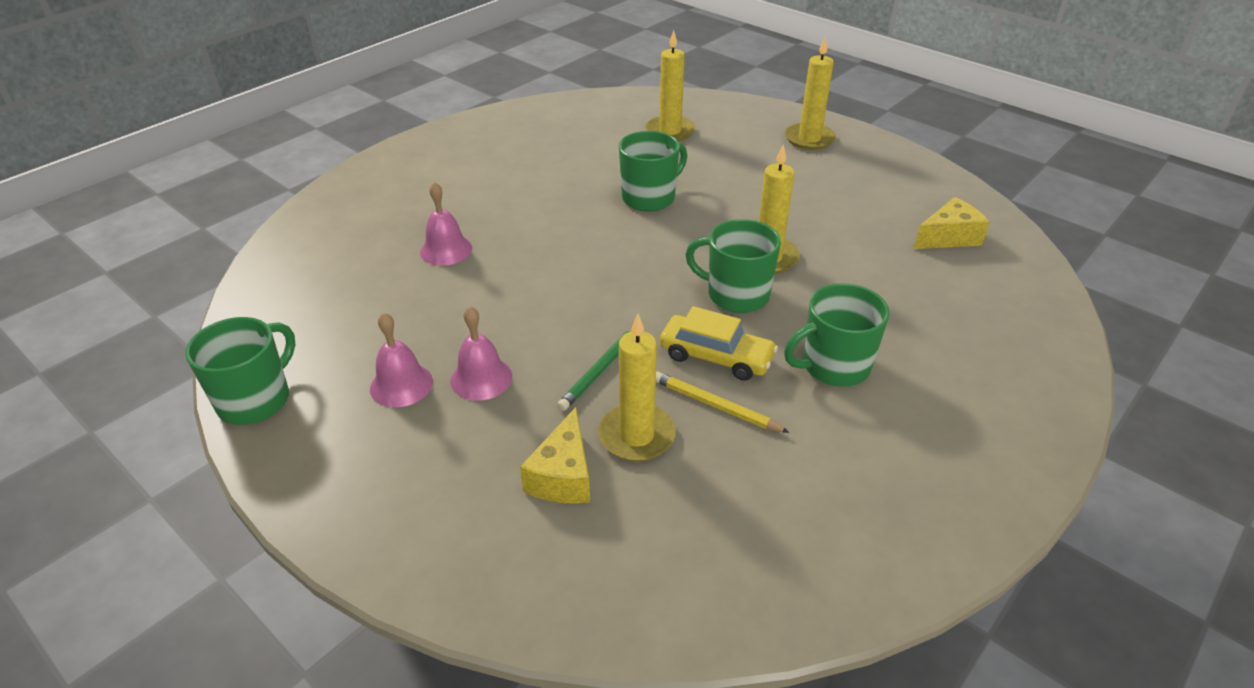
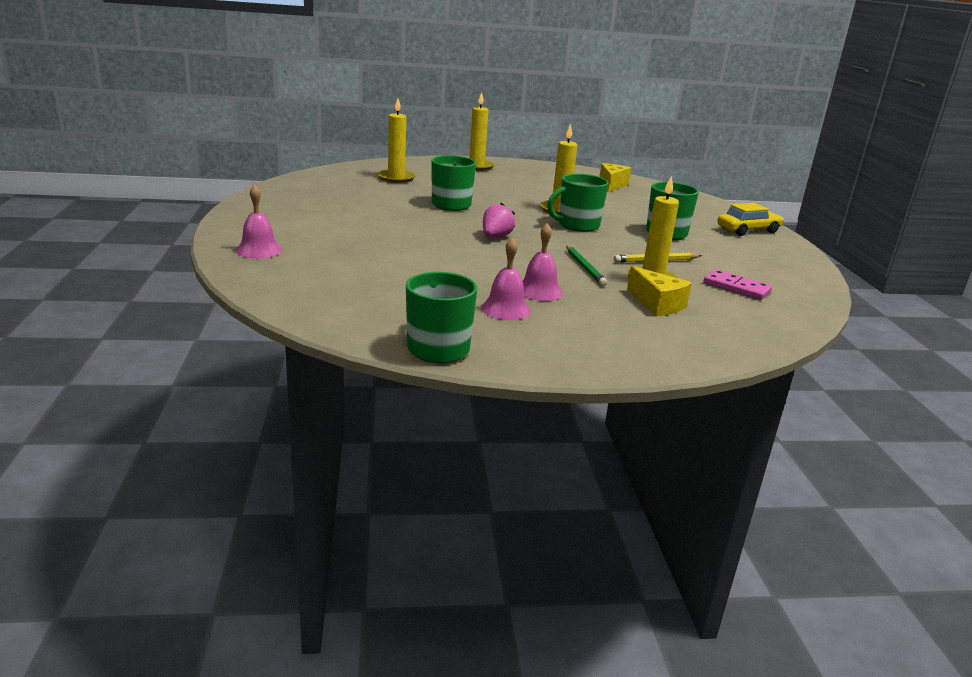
camera: 50 degrees left, 15 degrees down
pink bell [420,182,472,265] -> pink bell moved to [236,185,282,259]
yellow car [660,306,778,381] -> yellow car moved to [717,203,784,236]
none -> pink strawberry [483,203,515,238]
none -> pink domino [703,269,772,300]

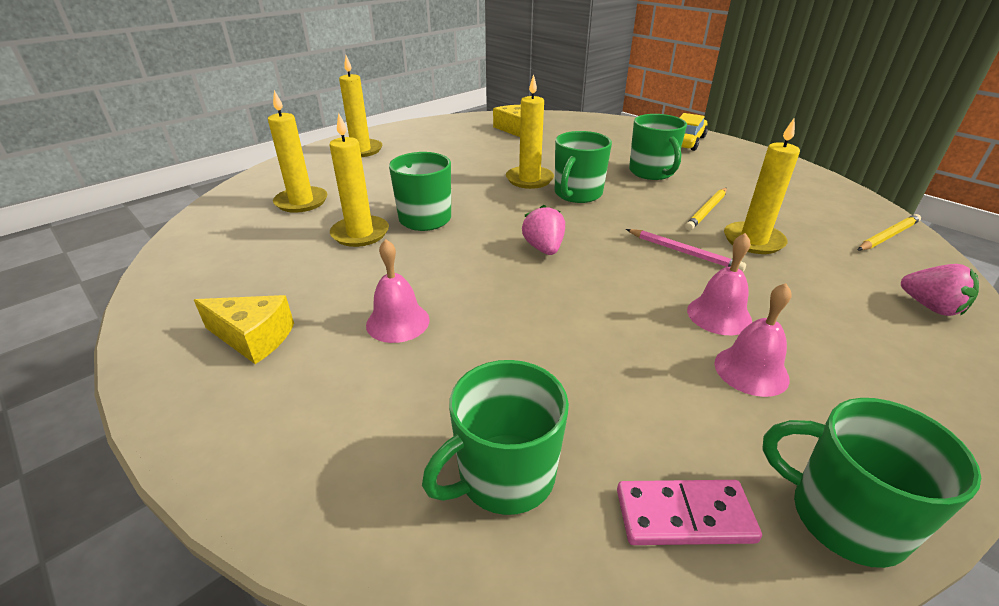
camera: 35 degrees left, 10 degrees up
pink bell [236,185,282,259] -> pink bell moved to [366,239,430,343]
green pencil [566,245,608,286] -> pink pencil [626,229,746,272]
yellow cheese [627,266,692,316] -> yellow cheese moved to [194,295,294,364]
pink domino [703,269,772,300] -> pink domino moved to [617,480,762,545]
none -> yellow candle [329,113,389,247]
none -> green mug [422,360,569,515]
none -> yellow pencil [858,214,921,251]
none -> pink strawberry [901,264,979,316]

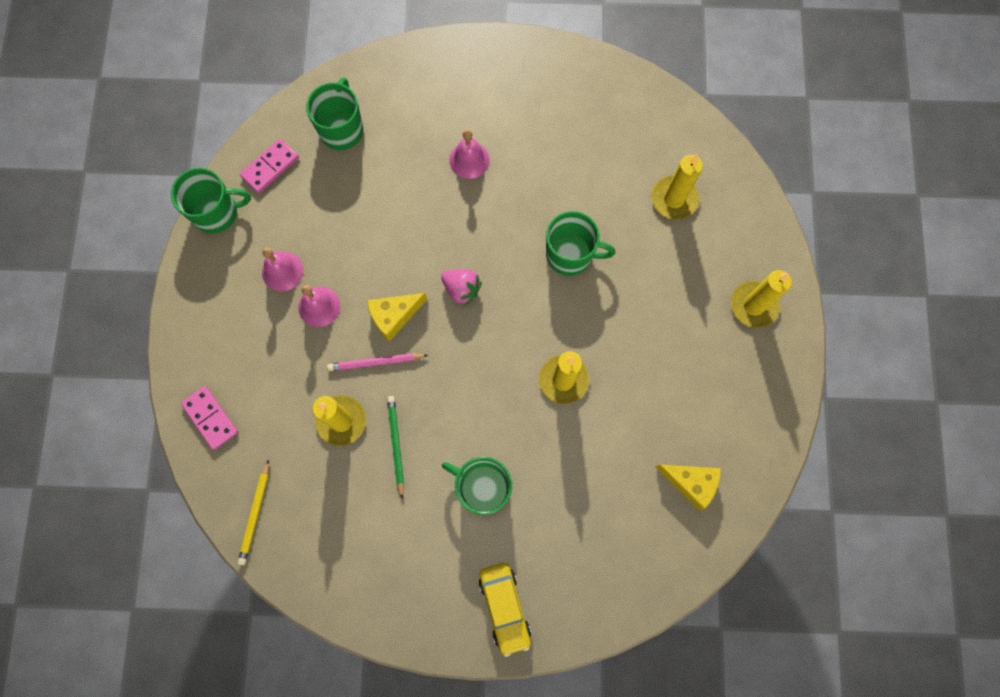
camera: 135 degrees right, 40 degrees up
yellow cheese [194,295,294,364] -> yellow cheese moved to [367,293,427,342]
yellow candle [329,113,389,247] -> none
green mug [555,131,612,203] -> none
yellow pencil [685,188,727,230] -> green pencil [387,396,404,498]
pink strawberry [901,264,979,316] -> pink domino [181,386,238,450]

